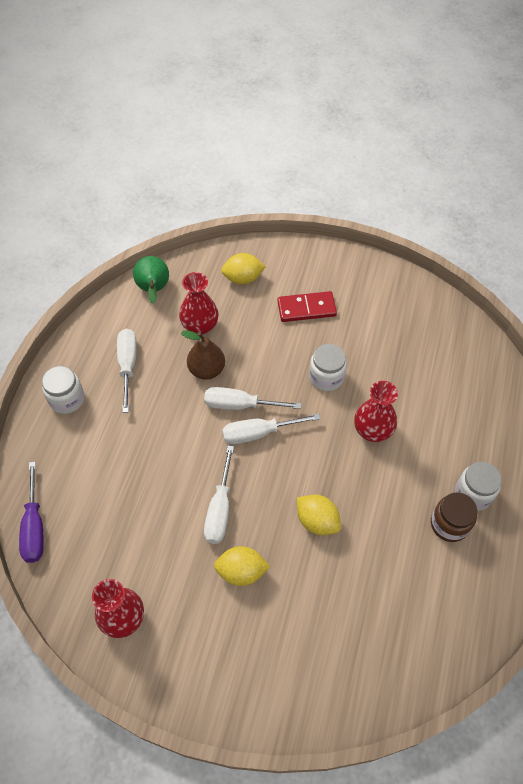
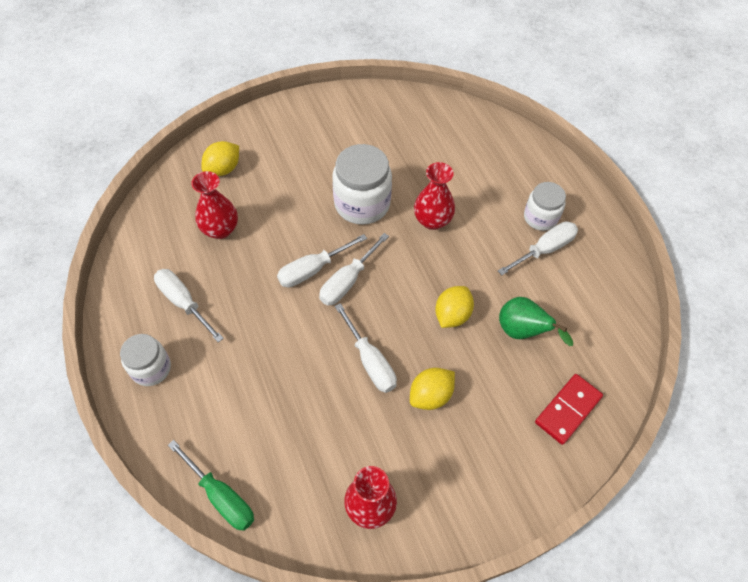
camera: 40 degrees left, 0 degrees up
purple screwdriver [19,462,44,563] -> green screwdriver [168,440,254,531]
green pear [133,256,169,304] -> green pear moved to [499,297,573,346]
brown pear [181,331,225,379] -> none
red domino [277,291,337,322] -> red domino moved to [535,374,603,445]
yellow lemon [297,495,341,535] -> yellow lemon turned 60 degrees counterclockwise [435,286,474,328]
white jar [309,344,347,391] -> white jar [332,144,392,225], size x1.62
brown jar [431,492,477,542] -> white screwdriver [498,221,578,275]

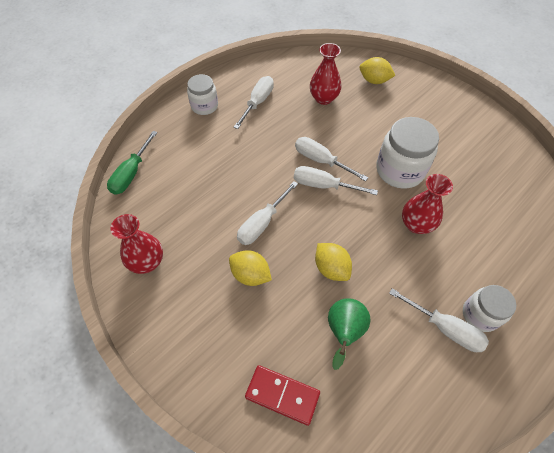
camera: 70 degrees right, 0 degrees up
yellow lemon [435,286,474,328] -> yellow lemon turned 45 degrees clockwise [315,243,352,281]

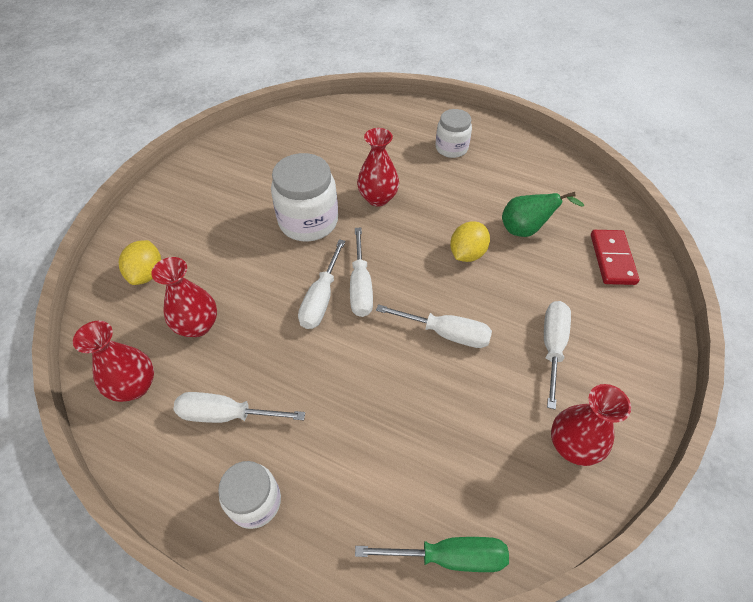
camera: 110 degrees left, 5 degrees down
yellow lemon [229,250,272,286] -> none
white screwdriver [389,288,489,352] -> white screwdriver moved to [544,301,571,410]
none -> red vase [73,321,154,402]

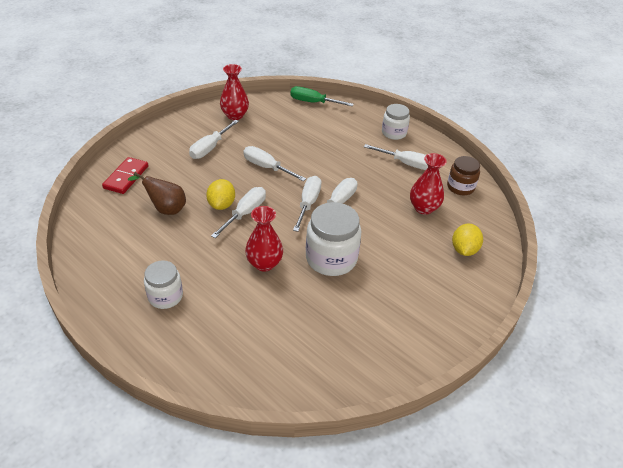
camera: 165 degrees left, 10 degrees down
red vase [73,321,154,402] -> brown jar [447,156,480,195]
yellow lemon [450,221,490,262] -> yellow lemon turned 45 degrees counterclockwise [206,179,235,210]
green pear [502,192,584,237] -> brown pear [128,172,186,215]
none -> white screwdriver [211,187,266,238]

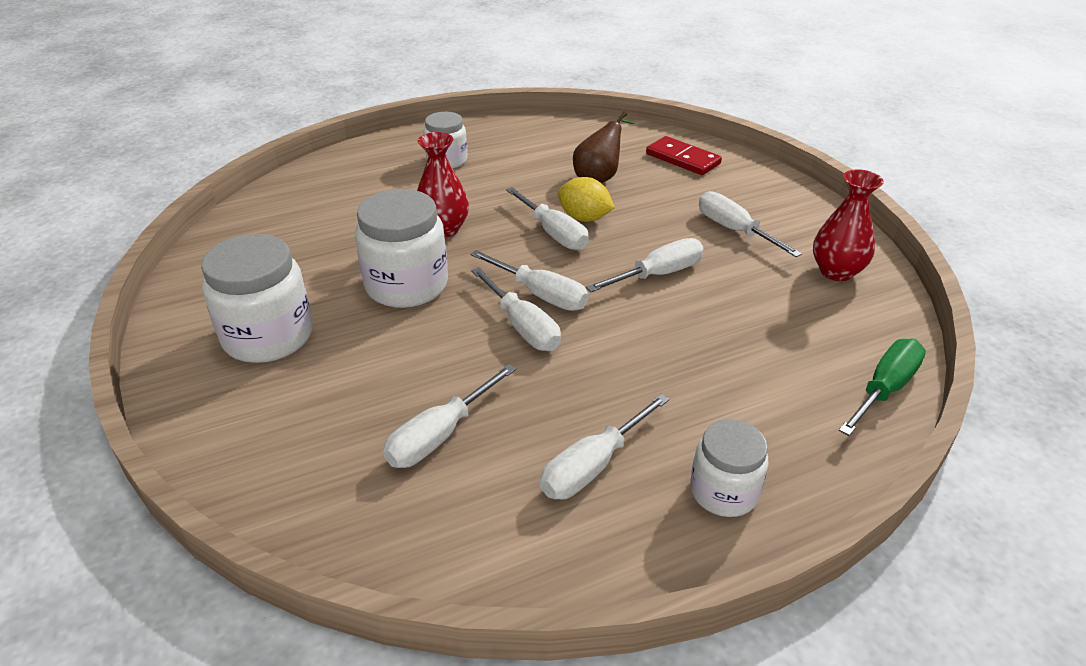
camera: 115 degrees right, 5 degrees down
red vase [410,153,447,215] -> white screwdriver [383,364,516,468]
brown jar [447,156,480,195] -> none
yellow lemon [452,224,483,256] -> none
none -> white jar [201,234,313,363]

